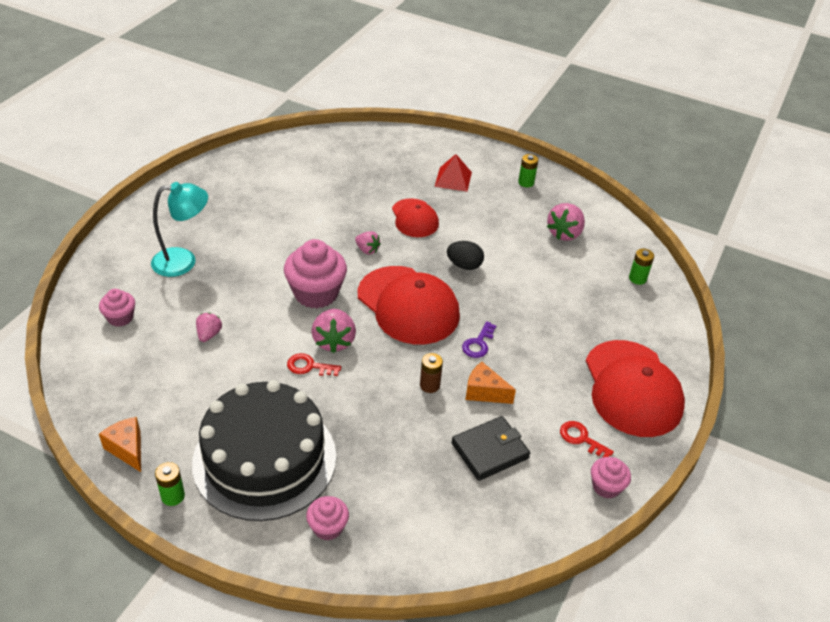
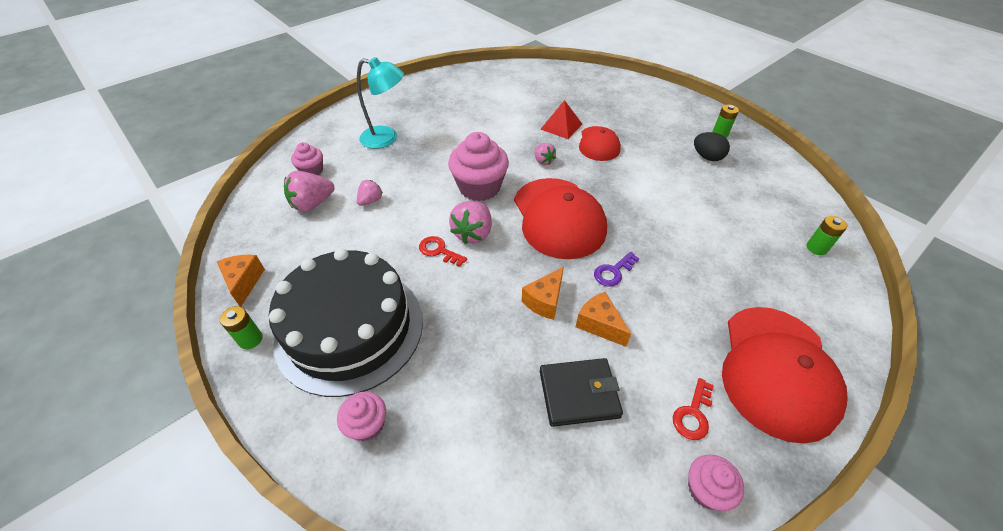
camera: 25 degrees right, 5 degrees up
brown battery [420,353,443,393] -> orange cheese [522,267,564,320]
red pyramid [434,154,472,192] -> red pyramid moved to [540,100,582,139]
black egg [447,241,484,270] -> black egg moved to [694,132,730,161]
pink strawberry [547,203,585,241] -> pink strawberry moved to [284,171,334,212]
red key [560,421,614,458] -> red key turned 120 degrees counterclockwise [673,378,714,440]

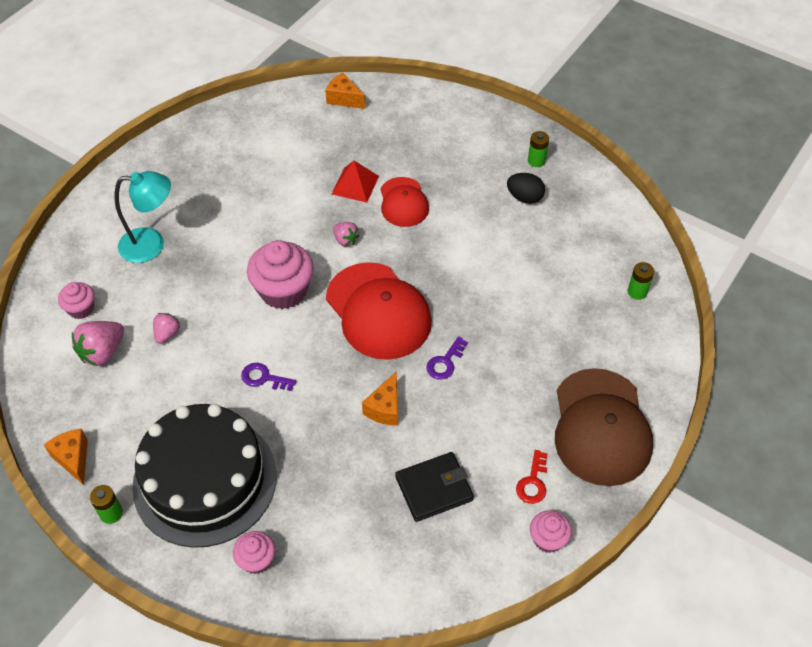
camera: 15 degrees left, 5 degrees up
red key [419,236,467,267] -> purple key [241,363,296,391]
pink strawberry [449,201,492,244] -> none
orange cheese [576,292,631,347] -> orange cheese moved to [325,73,365,109]
red cap [722,307,848,444] -> brown cap [555,368,653,486]

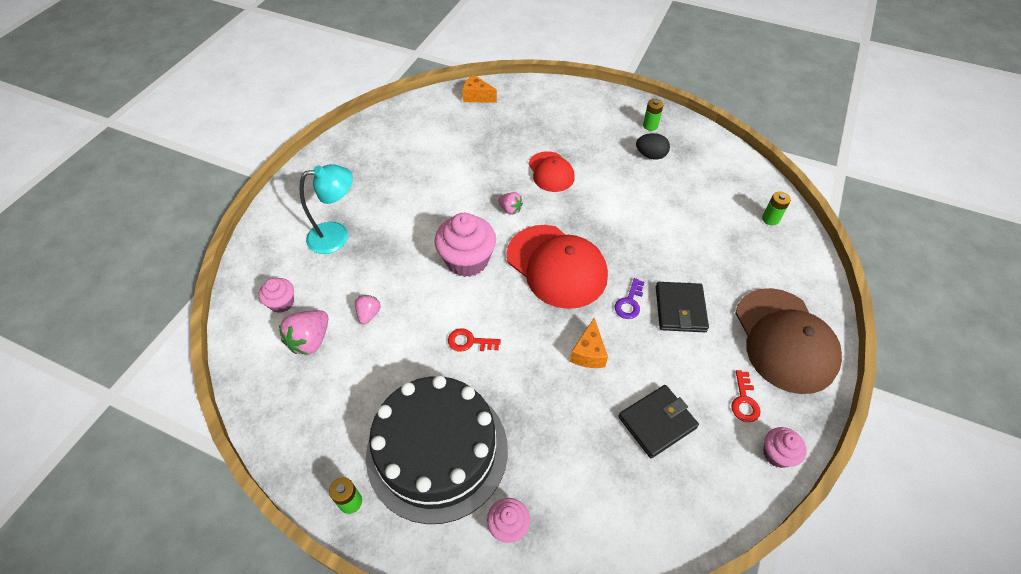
camera: 10 degrees left, 0 degrees up
orange cheese [44,429,88,485] -> none
purple key [241,363,296,391] -> red key [448,328,501,352]
red pyramid [332,161,379,203] -> none
none -> black wallet [656,282,709,332]

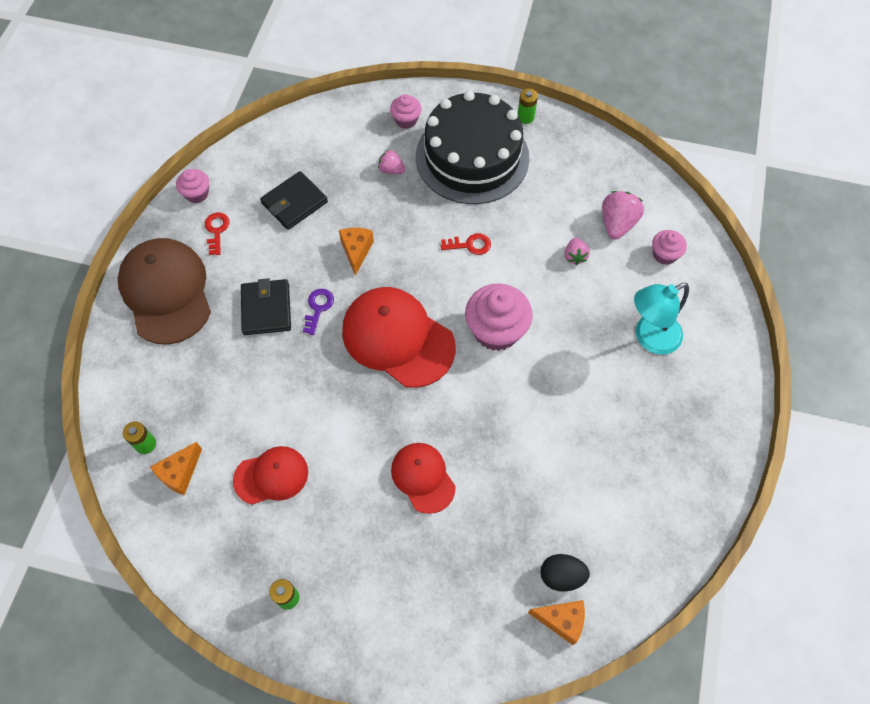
camera: 170 degrees right, 10 degrees up
pink strawberry [498,192,523,215] -> pink strawberry moved to [378,150,405,174]
black egg [636,133,670,159] -> black egg moved to [540,554,590,592]
none -> orange cheese [150,442,202,495]
none -> red cap [233,446,308,505]

